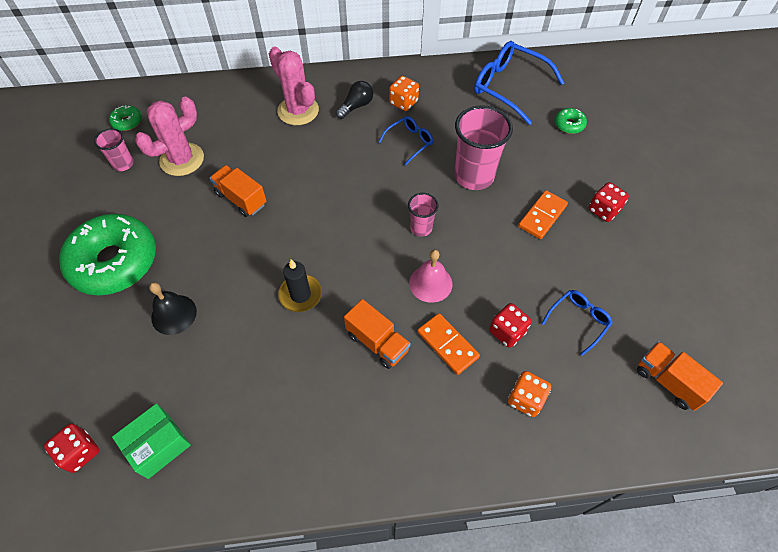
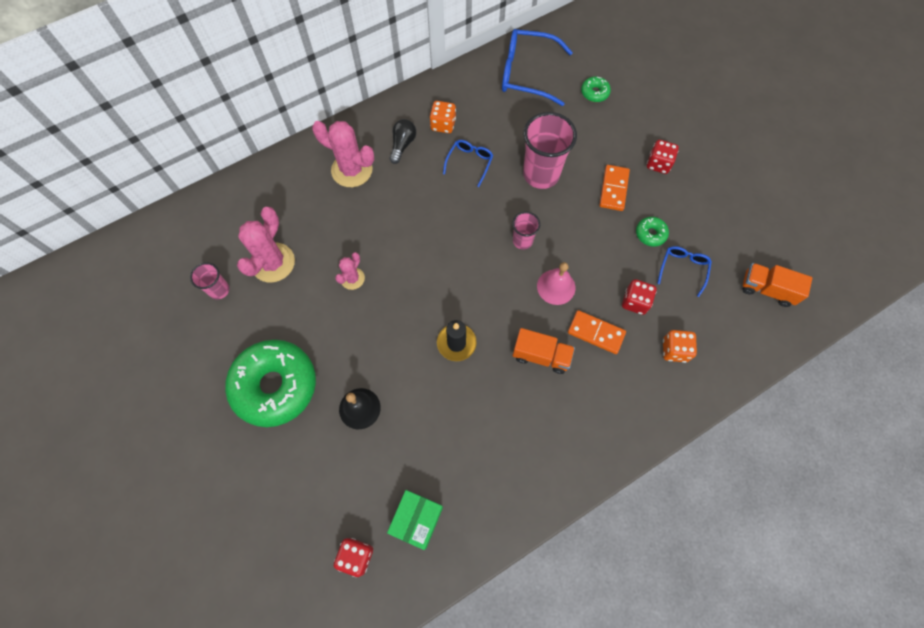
camera: 25 degrees left, 10 degrees up
green donut [109,105,142,131] -> green donut moved to [636,217,669,247]
orange truck [210,165,266,217] -> pink cactus [335,252,365,290]

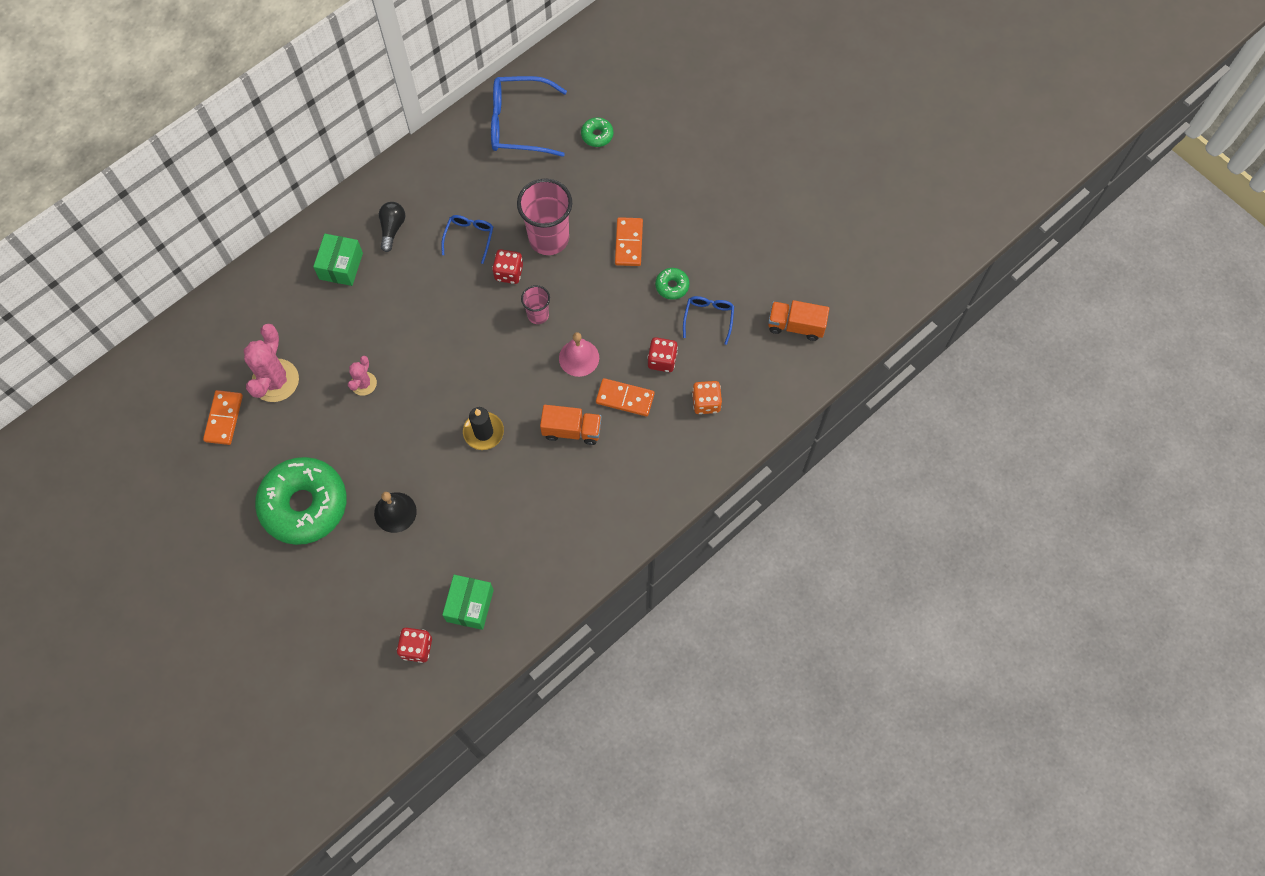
camera: 10 degrees left, 0 degrees up
pink cup [190,262,229,300] -> orange domino [203,390,243,445]
pink cactus [312,121,374,187] -> green box [313,234,363,286]
orange dice [430,101,456,133] -> none
red dice [647,140,679,174] -> red dice moved to [492,249,523,284]

